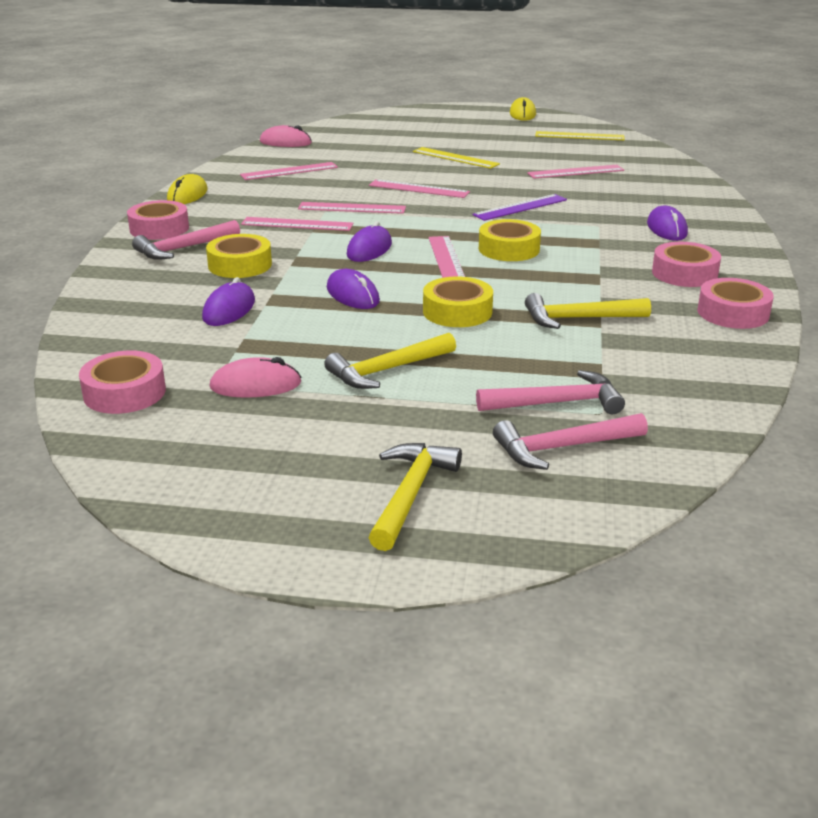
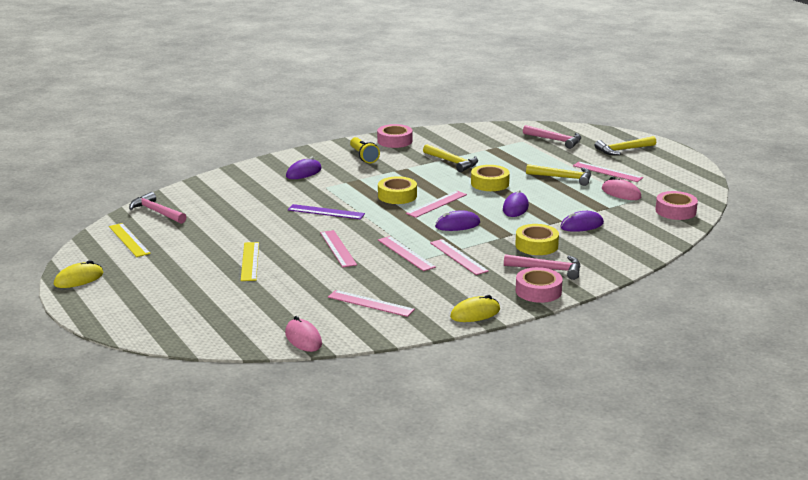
camera: 130 degrees left, 5 degrees down
pink hammer [476,370,625,414] -> pink hammer moved to [129,192,186,224]
pink ruler [527,165,624,179] -> pink ruler moved to [573,162,643,182]
pink tape [652,242,721,287] -> yellow flashlight [350,137,380,163]

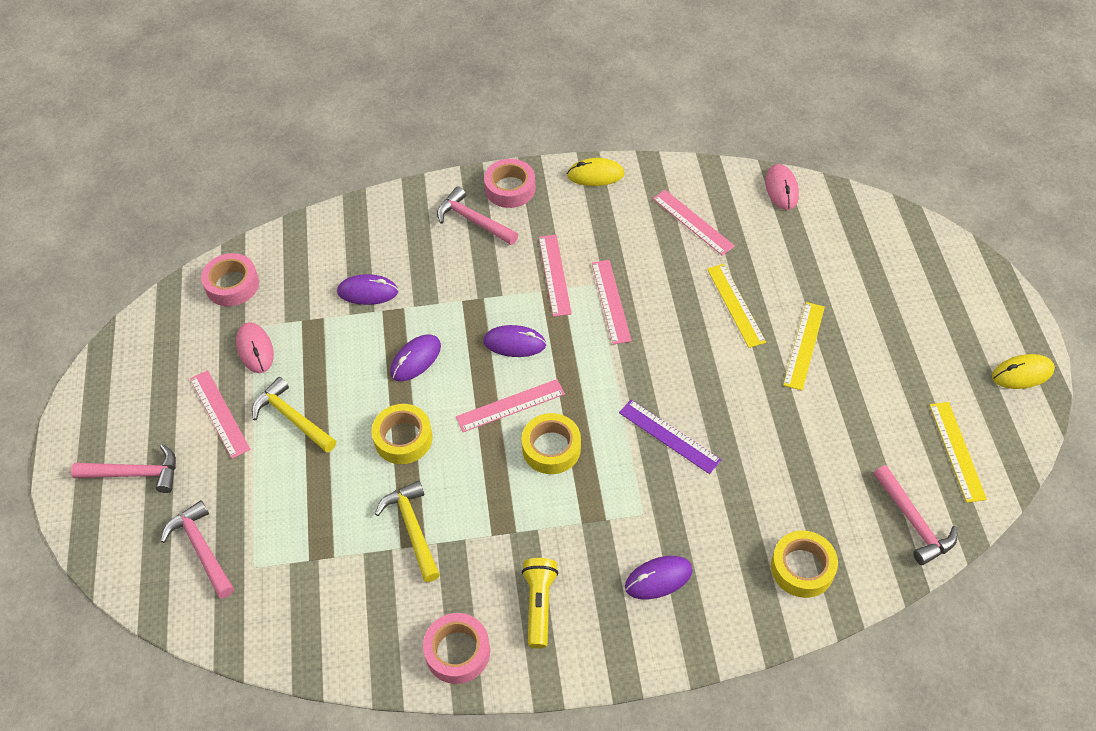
camera: 155 degrees left, 30 degrees up
pink ruler [320,230,357,267] -> none
yellow tape [515,224,559,255] -> yellow tape moved to [771,531,838,598]
yellow hammer [595,136,656,155] -> pink hammer [71,444,176,493]
none -> yellow ruler [707,264,766,348]

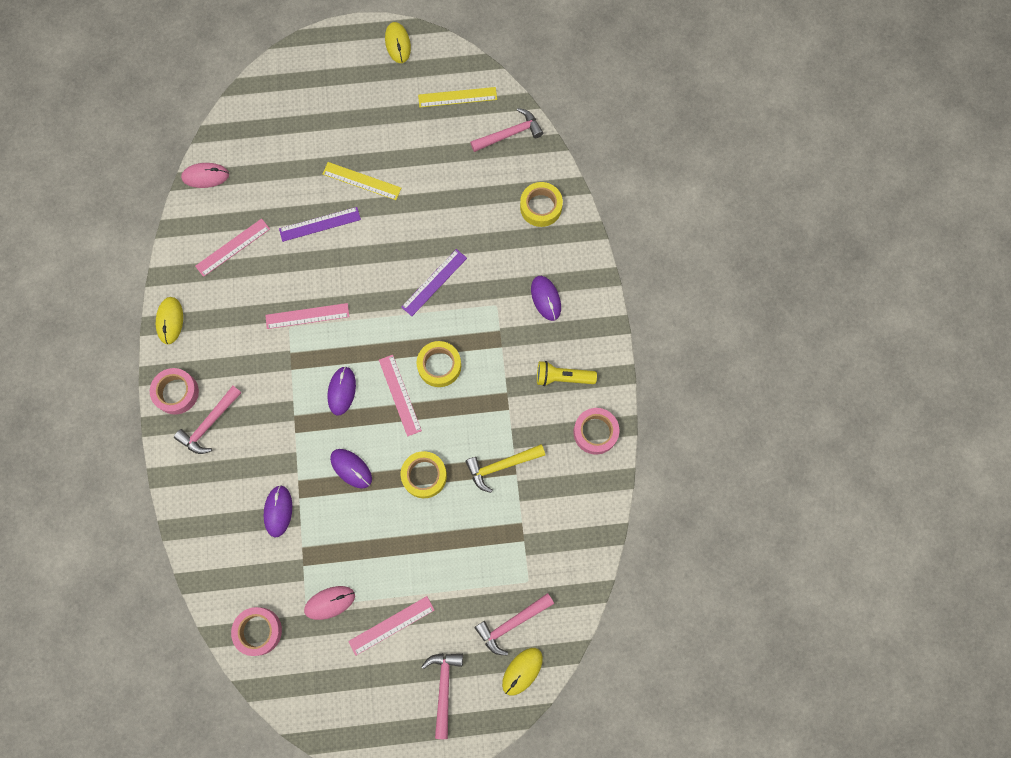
camera: 90 degrees left, 20 degrees up
yellow hammer [252,377,336,452] -> none
pink ruler [539,235,572,317] -> none
yellow ruler [707,264,766,348] -> purple ruler [279,207,361,242]
none -> yellow mouse [502,648,543,696]

